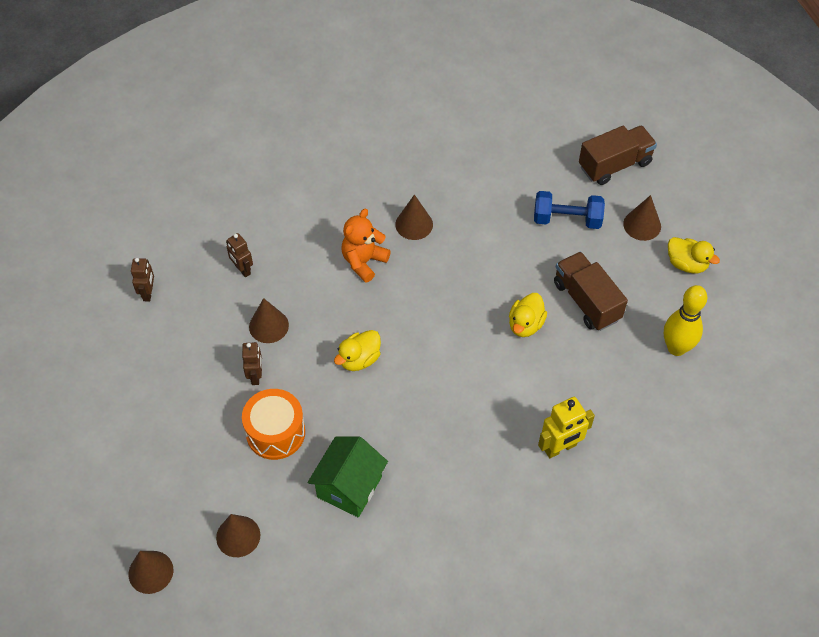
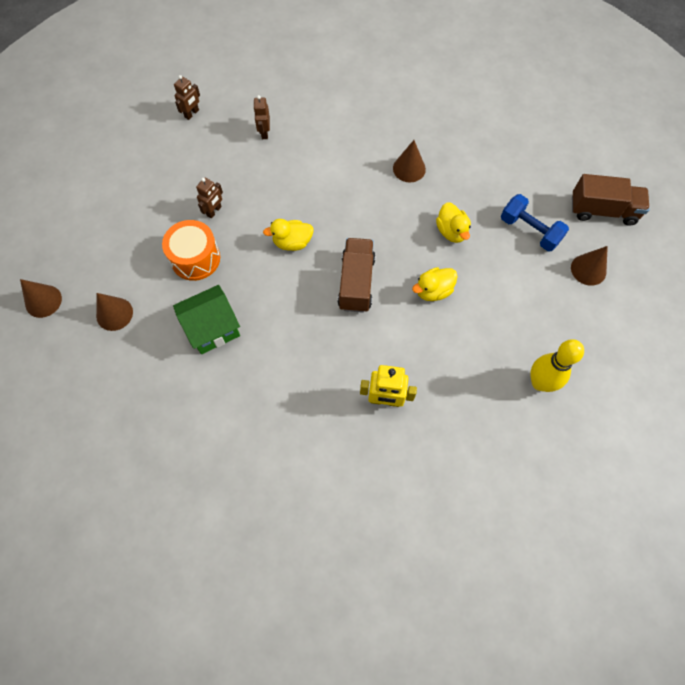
camera: 35 degrees right, 10 degrees up
brown cone [249,298,289,343] -> none
orange teddy bear [341,209,391,283] -> none
brown truck [554,251,628,331] -> brown truck moved to [338,238,376,313]
yellow duck [668,237,720,273] -> yellow duck moved to [436,202,471,243]

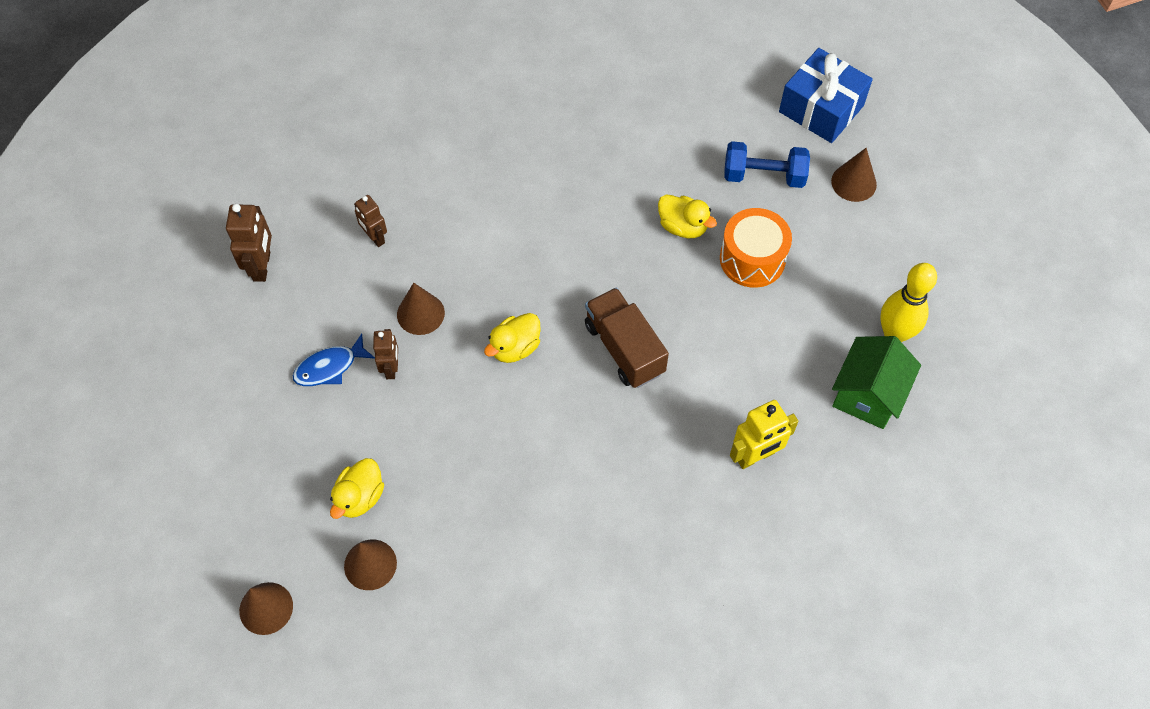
camera: 35 degrees left, 5 degrees down
orange drum [162,220,220,281] -> orange drum moved to [720,208,792,288]
green house [173,285,240,354] -> green house moved to [832,336,921,429]
brown robot [174,75,200,120] -> brown robot [226,204,272,282], size x1.50
brown cone [393,140,426,182] -> brown cone moved to [397,283,445,335]
yellow duck [412,267,458,301] -> yellow duck moved to [330,458,384,519]
brown truck [572,174,650,226] -> blue gift [779,48,873,143]
none -> blue fish [293,333,375,386]

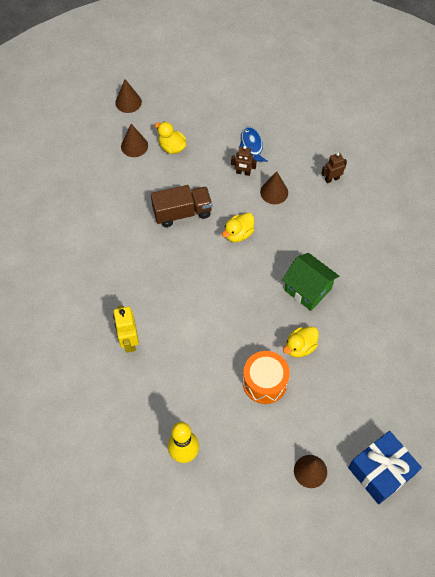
camera: 105 degrees right, 0 degrees up
brown robot [226,204,272,282] -> none
yellow duck [484,313,541,363] -> yellow duck turned 105 degrees counterclockwise [222,213,254,242]
brown truck [585,287,669,388] -> brown truck moved to [151,185,212,227]
blue dumbbell [724,141,810,188] -> none
green house [832,336,921,429] -> green house moved to [282,253,339,311]

